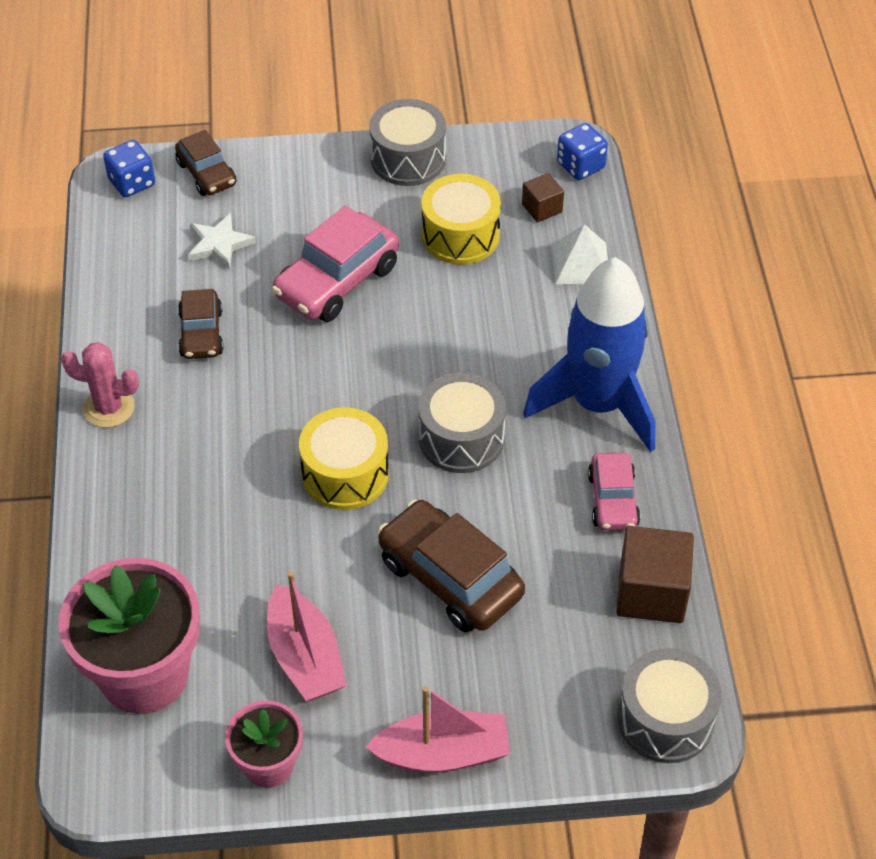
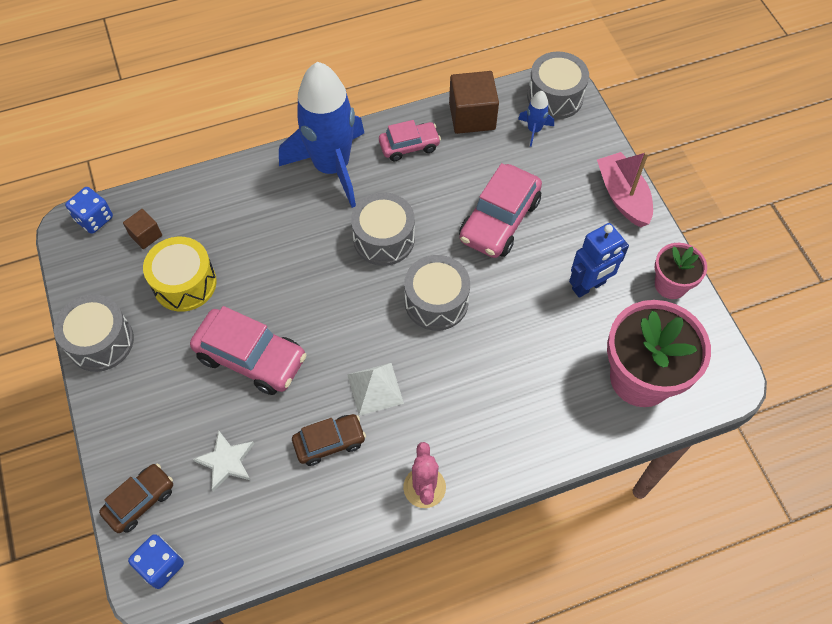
camera: 105 degrees left, 10 degrees up
pink boat [267,571,347,701] -> blue robot [569,223,629,298]
yellow drum [299,407,389,510] -> grey drum [404,255,470,331]
brown car [378,499,525,632] -> pink car [459,163,542,258]
white pyramid [552,225,608,284] -> white pyramid moved to [347,363,404,416]
none -> blue rocket [518,91,554,147]

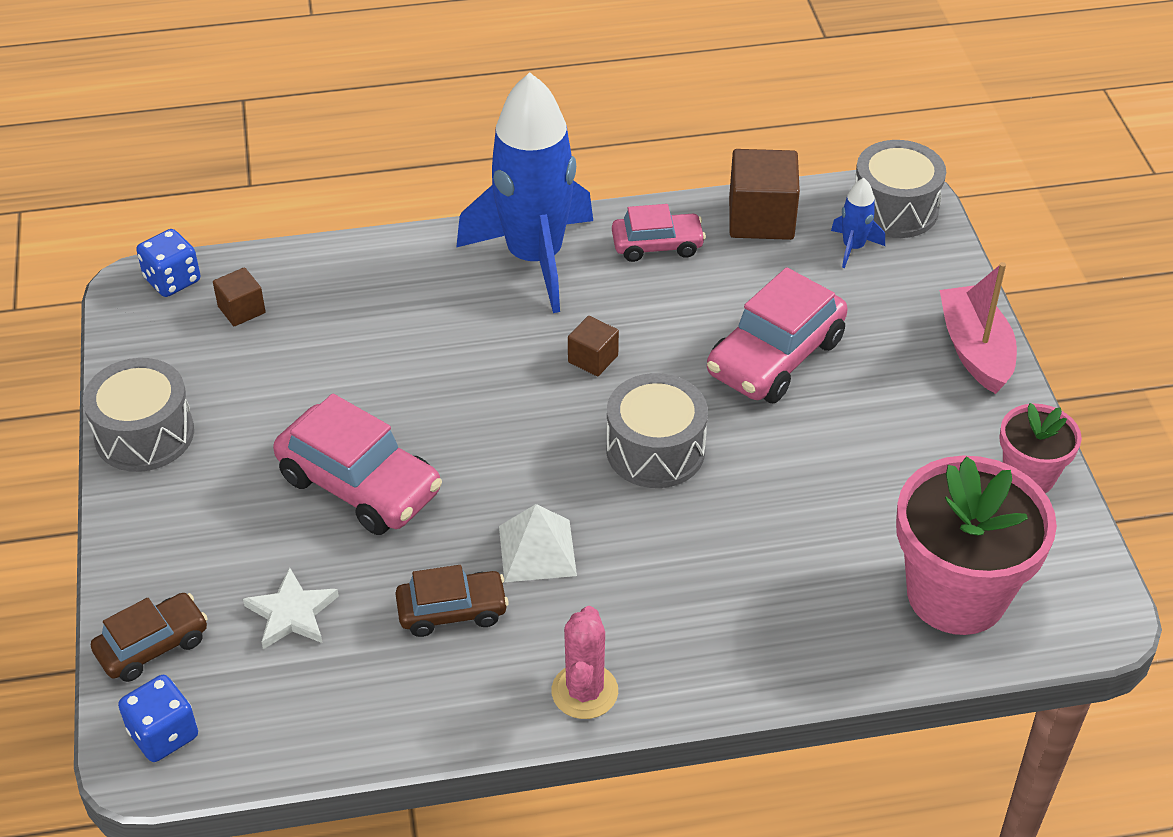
camera: 10 degrees right, 15 degrees down
yellow drum [143,237,217,312] -> none
grey drum [351,192,415,266] -> brown cube [568,316,619,376]
blue robot [569,223,629,298] -> none

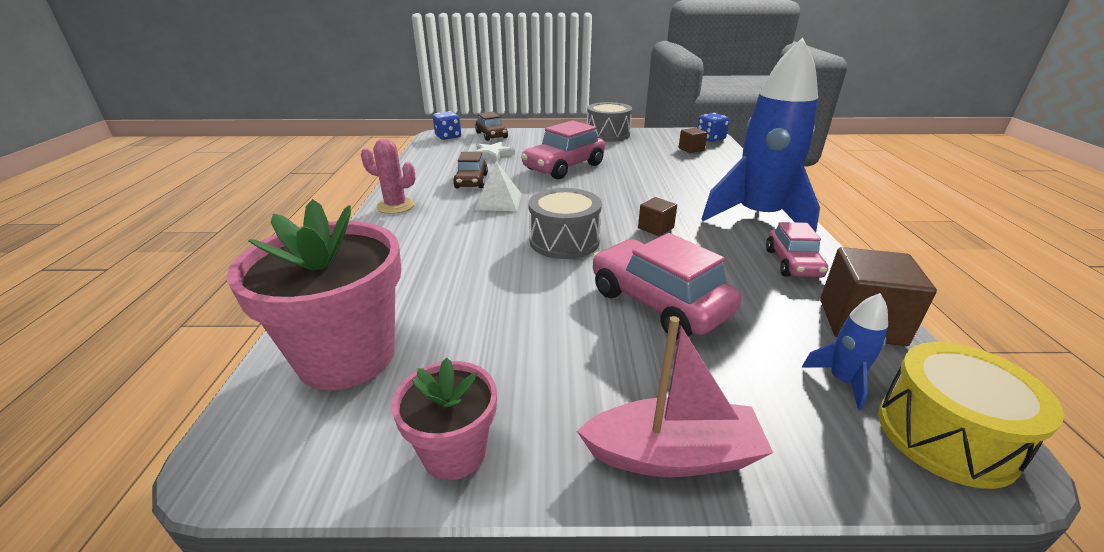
camera: 100 degrees right, 15 degrees down
grey drum [855,140,946,238] -> yellow drum [878,342,1064,489]

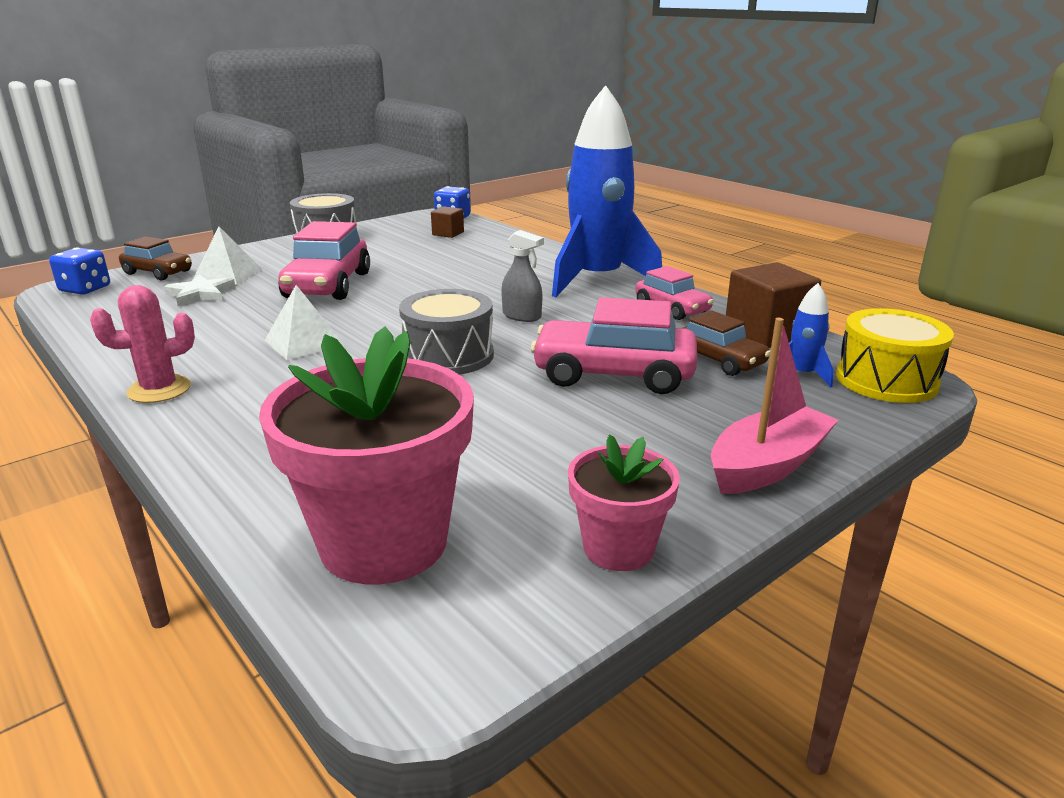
camera: 40 degrees left, 5 degrees down
brown car [453,152,488,188] -> brown car moved to [683,311,770,376]
brown cube [638,197,677,236] -> grey spray bottle [501,230,544,322]
none -> white pyramid [193,227,262,285]

